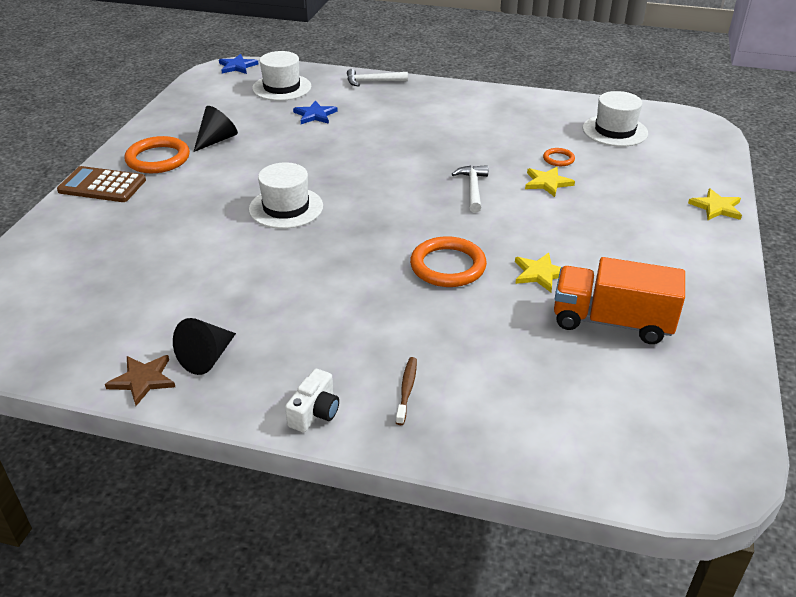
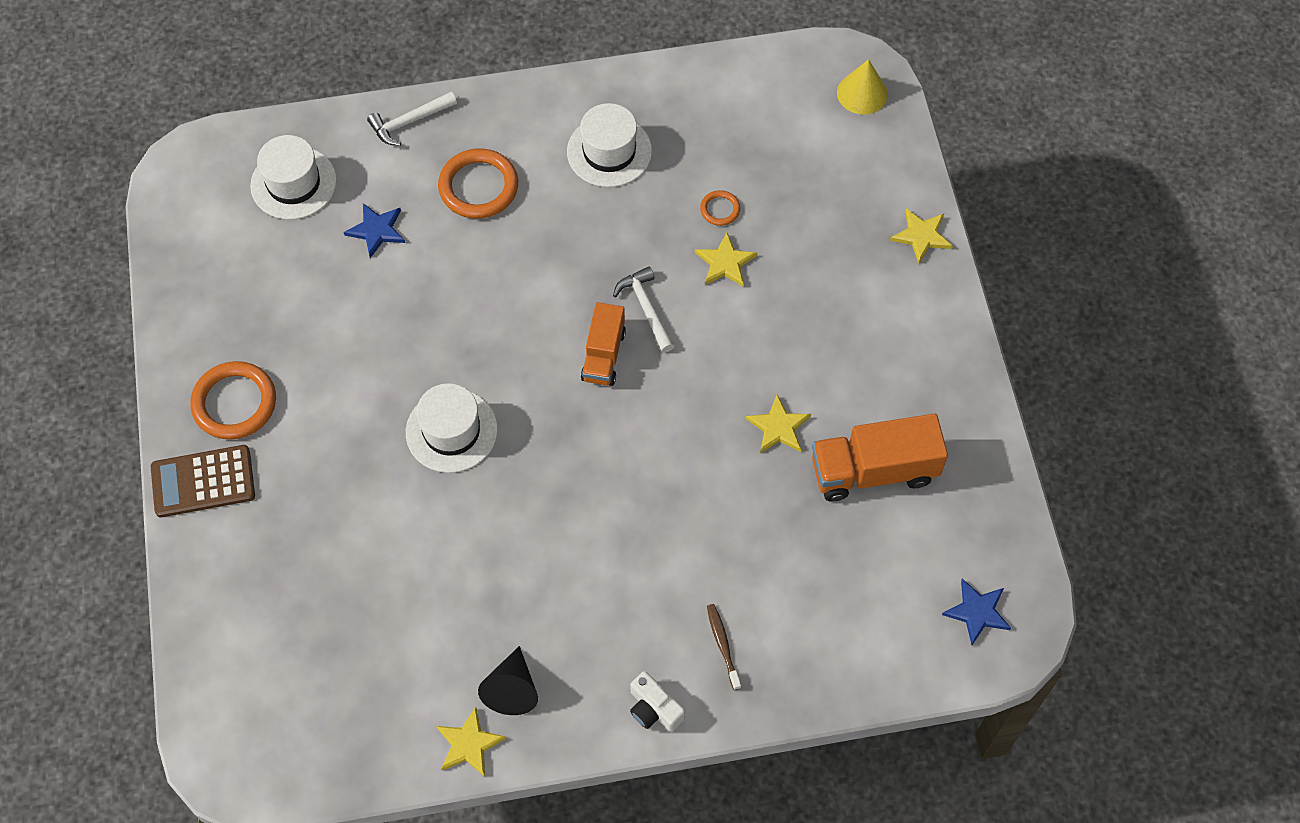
camera: 25 degrees left, 25 degrees up
brown star [105,355,175,406] -> yellow star [436,707,506,777]
black cone [194,106,238,152] -> none
blue star [219,54,259,74] -> blue star moved to [942,579,1011,645]
white camera [285,369,339,432] -> white camera turned 135 degrees clockwise [630,671,685,732]
orange ring [410,236,487,287] -> orange ring moved to [438,149,518,219]
white hat [583,91,648,147] -> white hat moved to [567,103,652,187]
none -> orange truck [581,302,626,386]
none -> yellow cone [837,59,888,115]

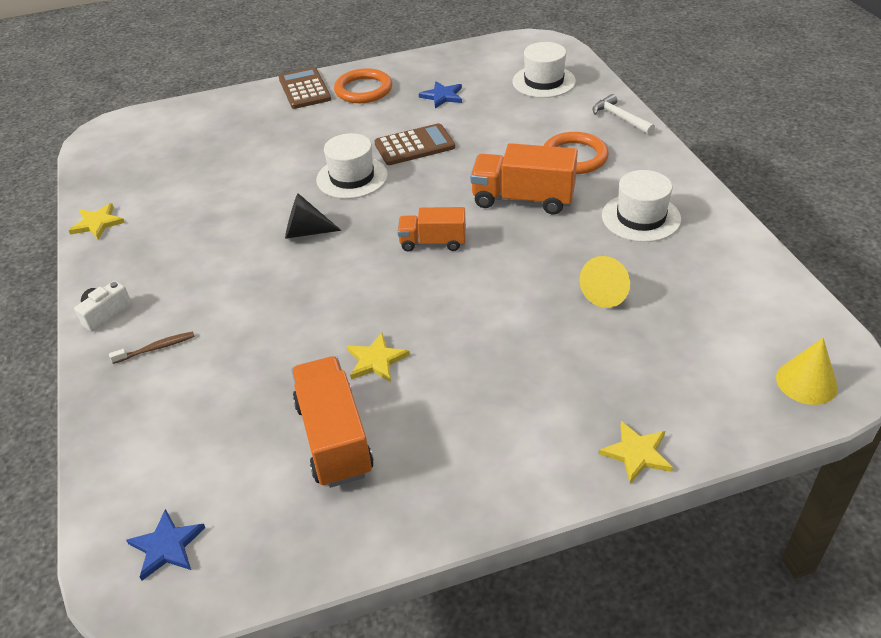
camera: 85 degrees right, 20 degrees down
blue star [344,203,405,258] -> blue star moved to [419,81,462,109]
black cone [478,646,538,715] -> black cone moved to [285,193,341,239]
white hammer [613,266,675,353] -> none
yellow star [695,233,757,287] -> none
orange ring [700,190,740,226] -> yellow cone [580,256,630,308]
none -> brown calculator [374,123,455,165]
none -> orange truck [470,143,578,214]

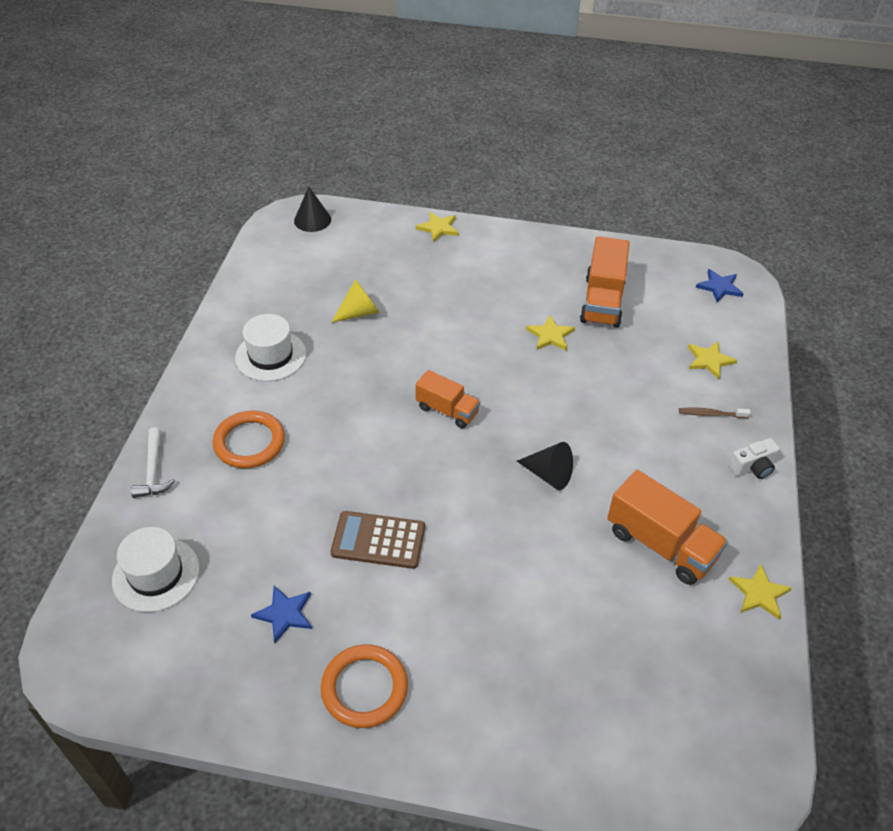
camera: 155 degrees left, 5 degrees up
brown calculator [279,67,331,109] -> none
white hat [316,133,388,199] -> none
orange truck [470,143,578,214] -> orange truck moved to [607,470,728,585]
yellow cone [776,338,838,405] -> black cone [294,187,331,232]
none -> yellow star [688,341,737,379]

